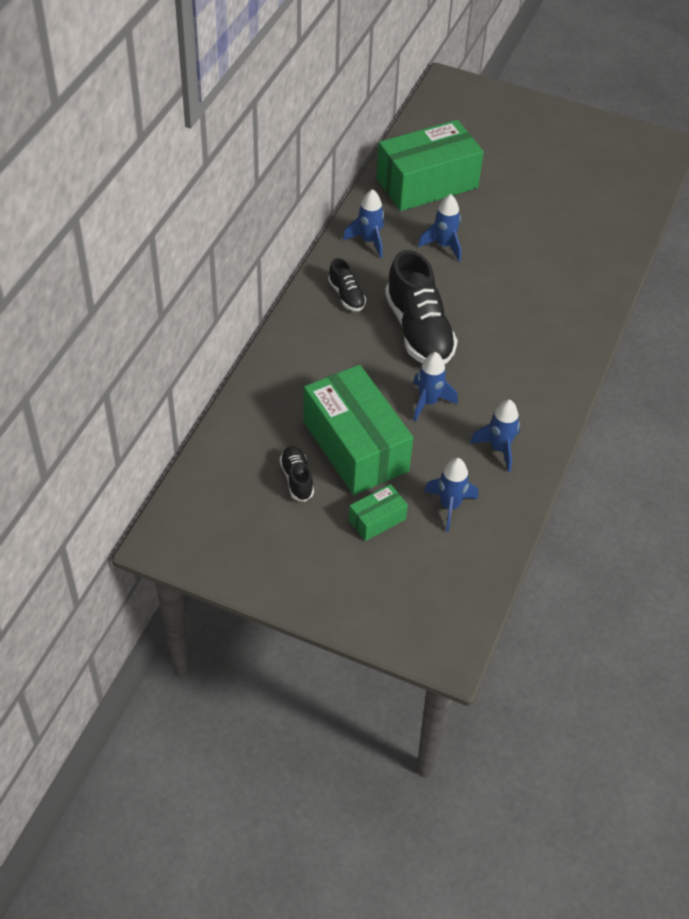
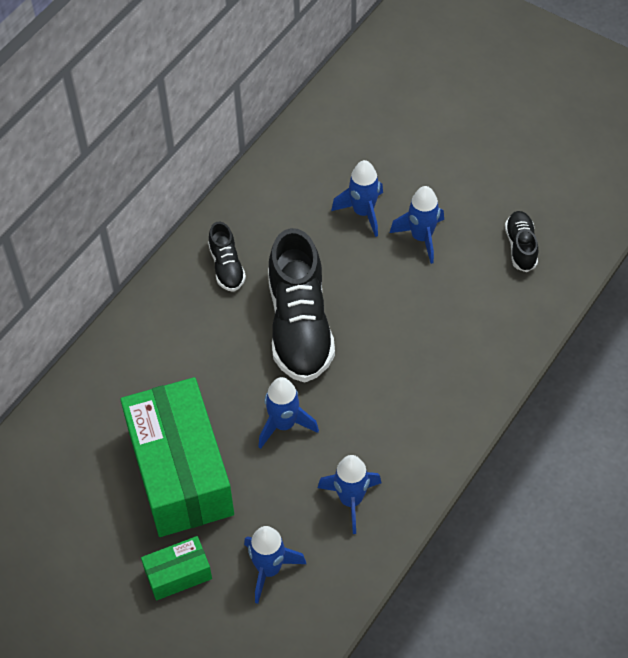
camera: 15 degrees right, 5 degrees up
black shoe [280,446,314,502] -> black shoe moved to [505,211,538,272]
blue rocket [343,189,384,258] -> blue rocket moved to [390,186,444,264]
green box [376,120,484,211] -> none

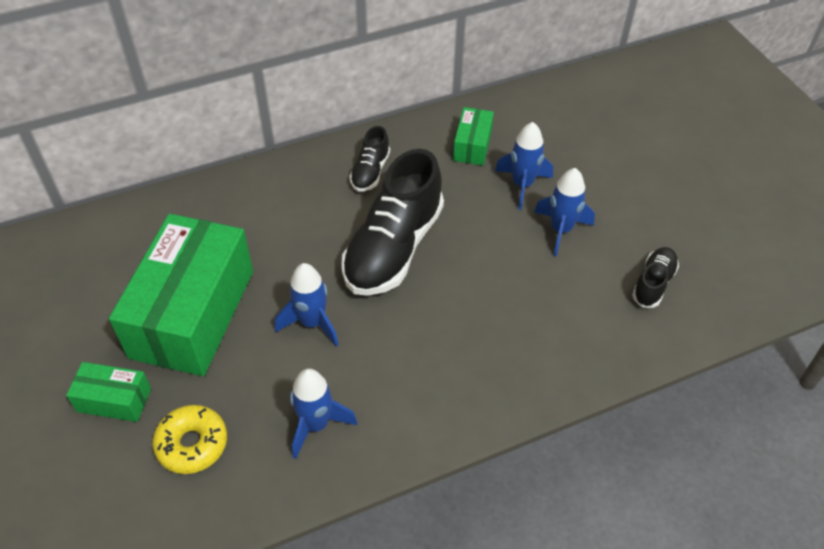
camera: 30 degrees right, 5 degrees down
blue rocket [244,526,306,604] -> yellow donut [152,405,227,474]
none -> green box [453,107,494,165]

